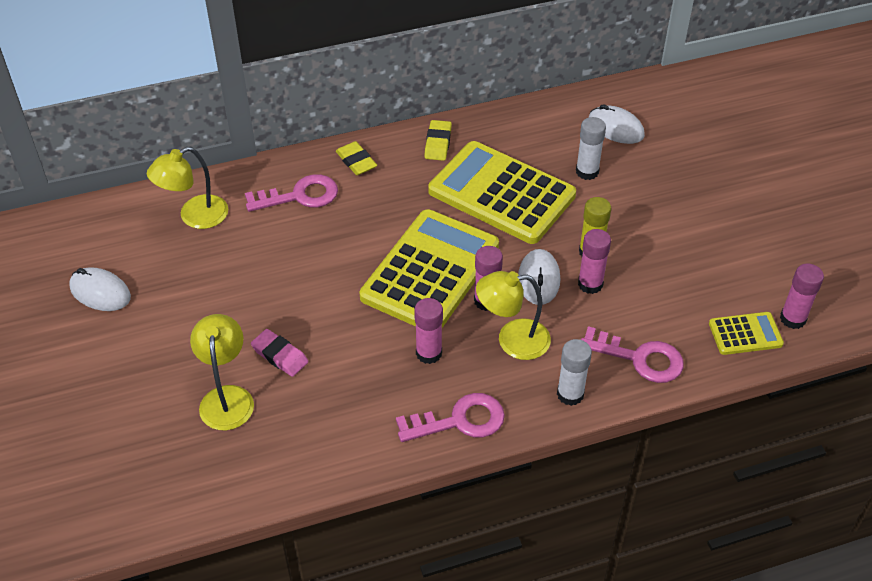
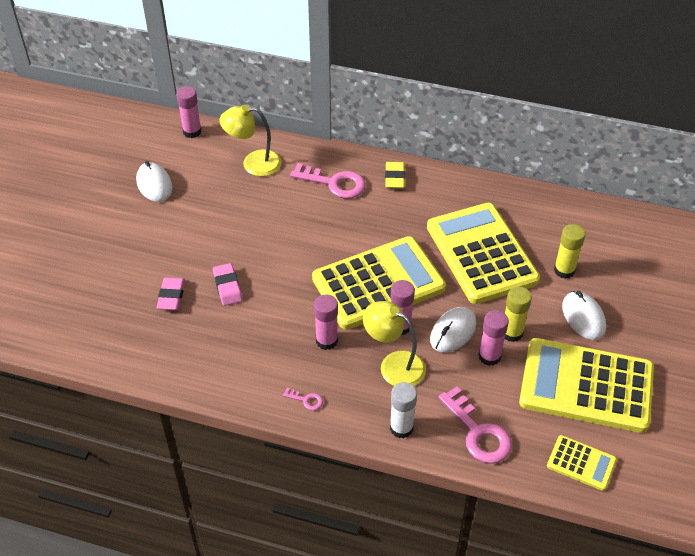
camera: 35 degrees right, 0 degrees up
yellow lamp [190,314,254,430] -> pink eraser [157,277,185,310]
pink key [396,393,505,442] -> pink key [283,388,323,410], size x0.45
yellow eraser [424,120,452,161] -> none
white glue stick [576,117,606,180] -> yellow glue stick [554,224,585,279]
white mouse [588,104,645,144] -> white mouse moved to [562,291,606,340]
pink glue stick [780,264,824,329] -> pink glue stick moved to [176,86,202,138]
none -> yellow calculator [519,338,654,433]

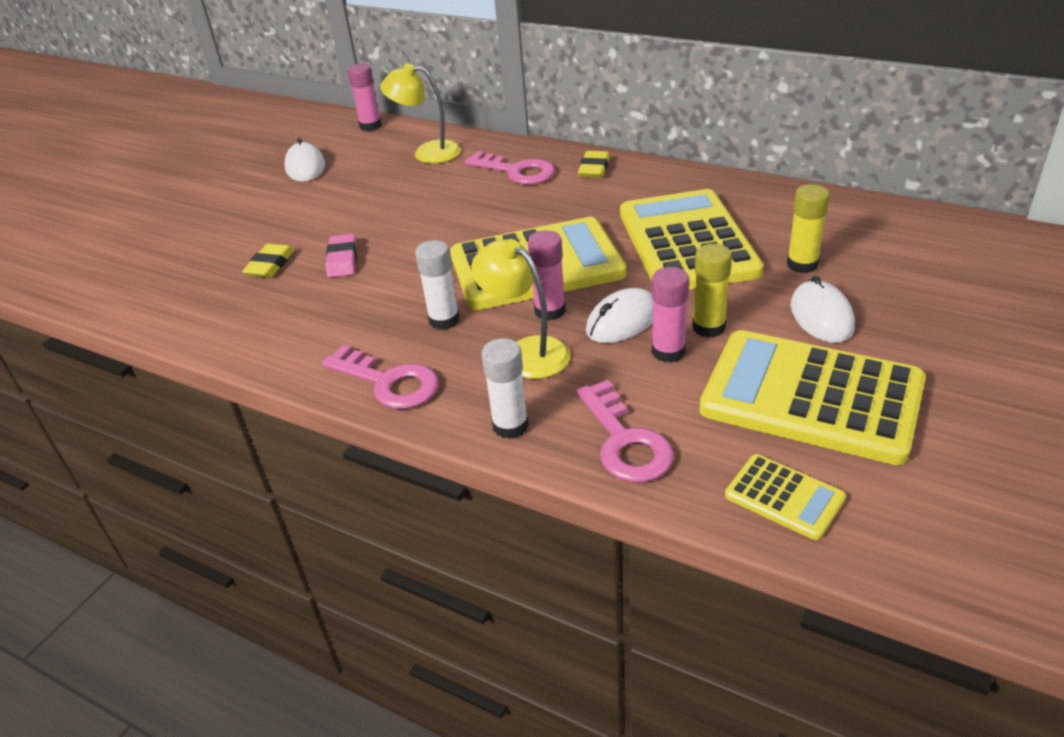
camera: 15 degrees right, 10 degrees down
pink eraser [157,277,185,310] -> yellow eraser [242,244,295,278]
pink key [283,388,323,410] -> pink key [322,345,438,409], size x2.22
pink glue stick [314,295,338,350] -> white glue stick [415,240,460,330]

